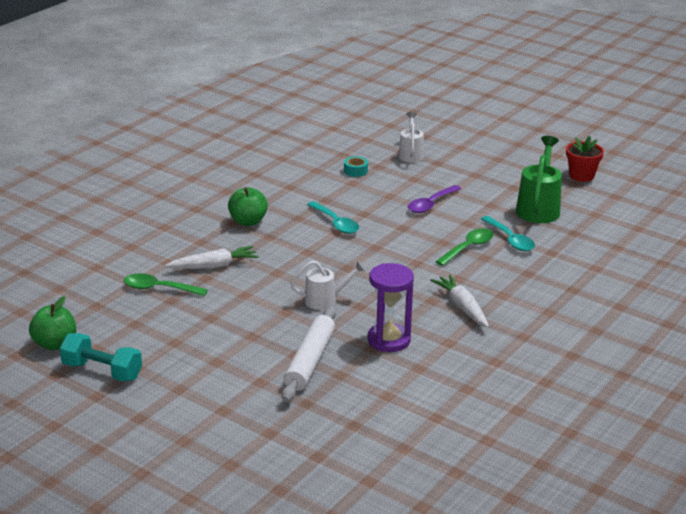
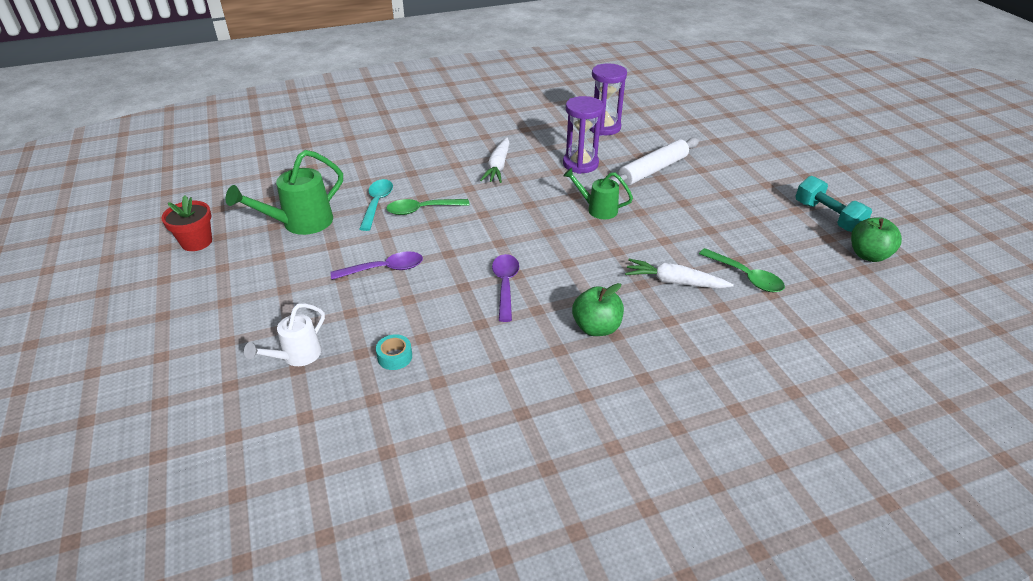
camera: 145 degrees left, 10 degrees up
white watering can [291,260,366,310] -> green watering can [563,168,633,219]
turquoise spoon [307,201,359,234] -> purple spoon [492,254,519,322]
none -> purple hourglass [590,63,627,136]

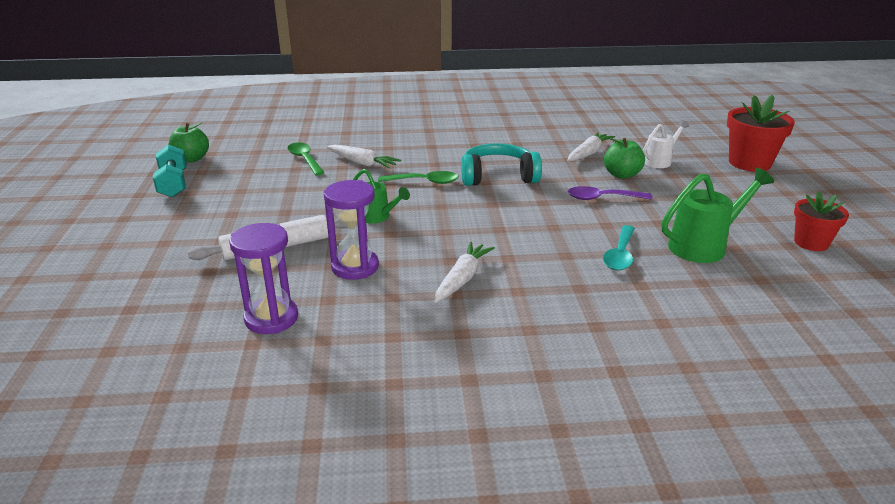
camera: 165 degrees left, 10 degrees down
turquoise tape [376,334,412,370] -> white carrot [567,132,615,162]
green spoon [386,199,470,215] -> green spoon moved to [378,171,459,184]
purple spoon [492,254,519,322] -> turquoise headphones [461,143,542,186]
green apple [572,283,624,336] -> green apple moved to [604,138,645,179]
none -> red flower pot [727,95,795,172]

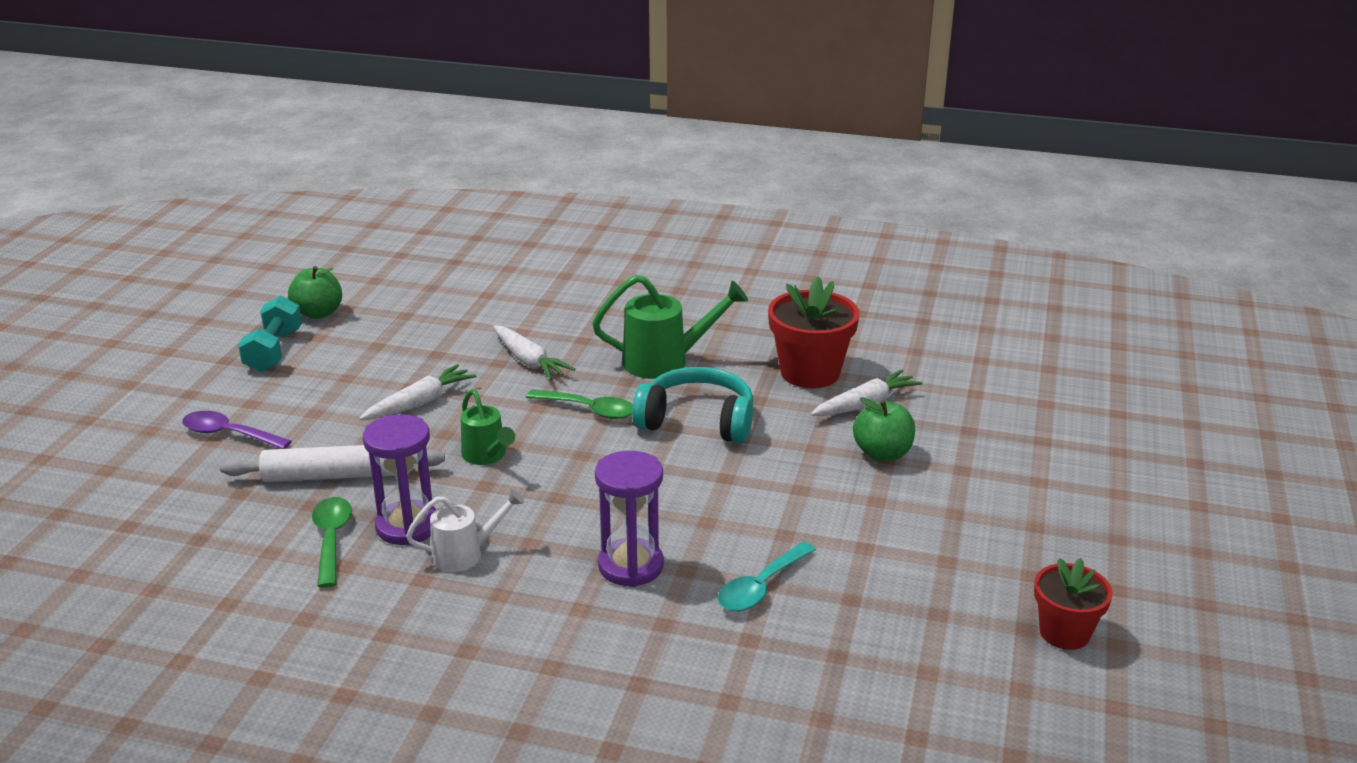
camera: 20 degrees right, 0 degrees up
purple hourglass [229,223,298,334] -> purple hourglass moved to [595,450,664,587]
green spoon [287,142,325,175] -> green spoon moved to [312,497,352,588]
white carrot [434,242,495,303] -> white carrot moved to [359,364,476,420]
purple spoon [568,186,653,200] -> purple spoon moved to [182,411,292,449]
white watering can [643,120,689,168] -> white watering can moved to [406,489,524,572]
green watering can [662,168,774,263] -> green watering can moved to [592,275,748,379]
red flower pot [727,95,795,172] -> red flower pot moved to [768,277,860,388]

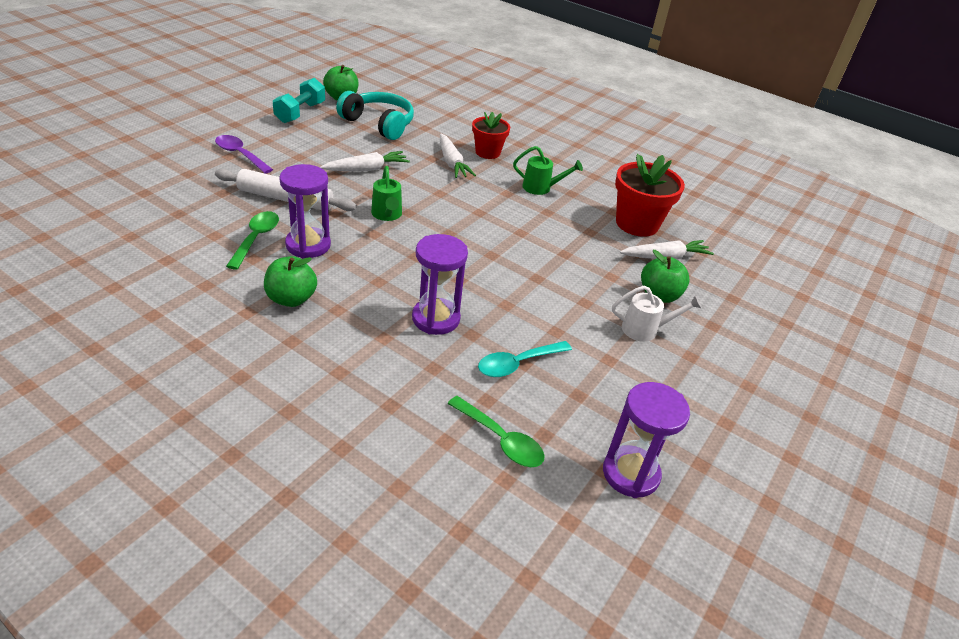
camera: 15 degrees right, 10 degrees up
white watering can [406,489,524,572] -> white watering can moved to [612,286,702,342]
green spoon [526,389,633,419] -> green spoon moved to [448,396,545,467]
green watering can [592,275,748,379] -> green watering can [513,146,583,195], size x0.63
turquoise headphones [632,367,753,443] -> turquoise headphones moved to [336,91,414,140]
red flower pot [1034,558,1113,650] -> red flower pot moved to [472,112,510,159]
none -> green apple [264,256,317,307]
none -> purple hourglass [603,382,690,498]

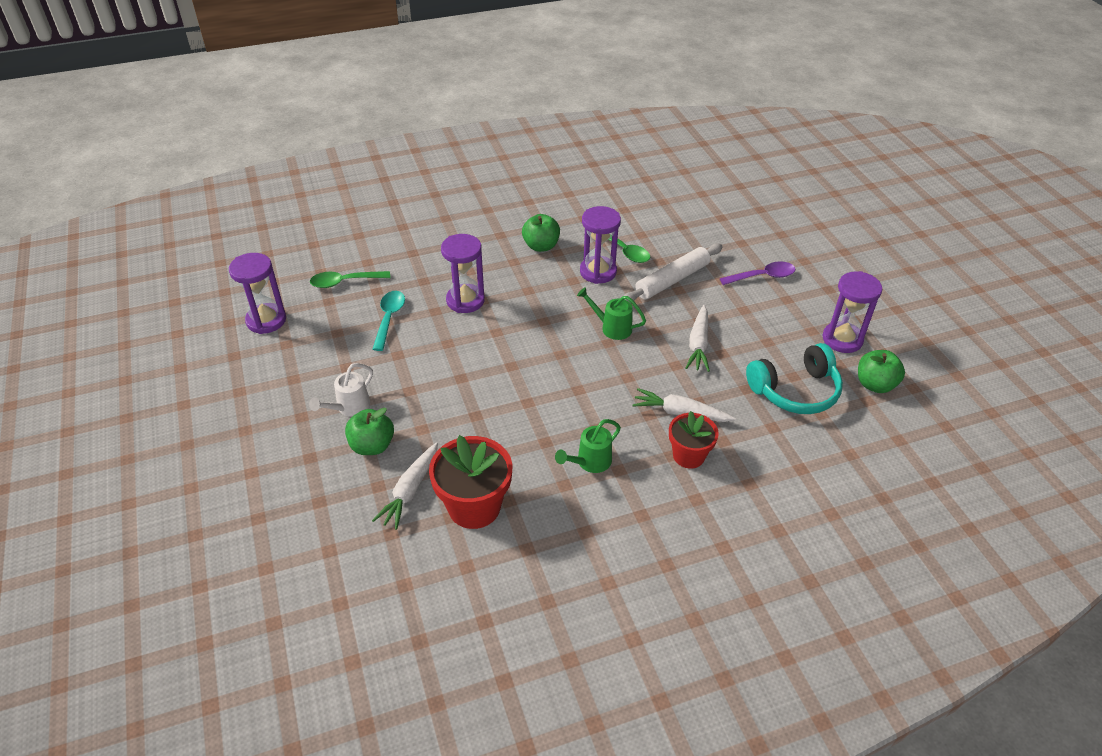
camera: 130 degrees right, 5 degrees up
turquoise dumbbell [273,78,325,123] -> purple hourglass [822,271,882,353]

